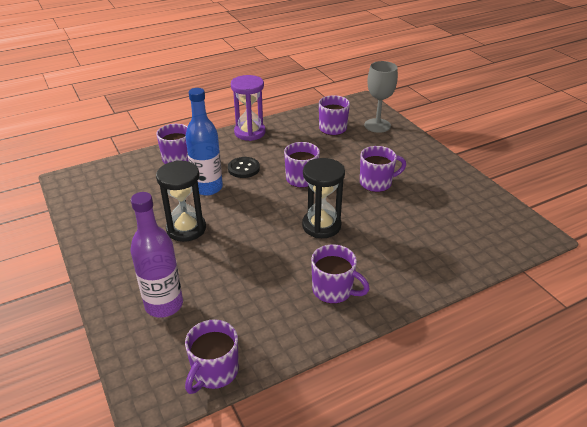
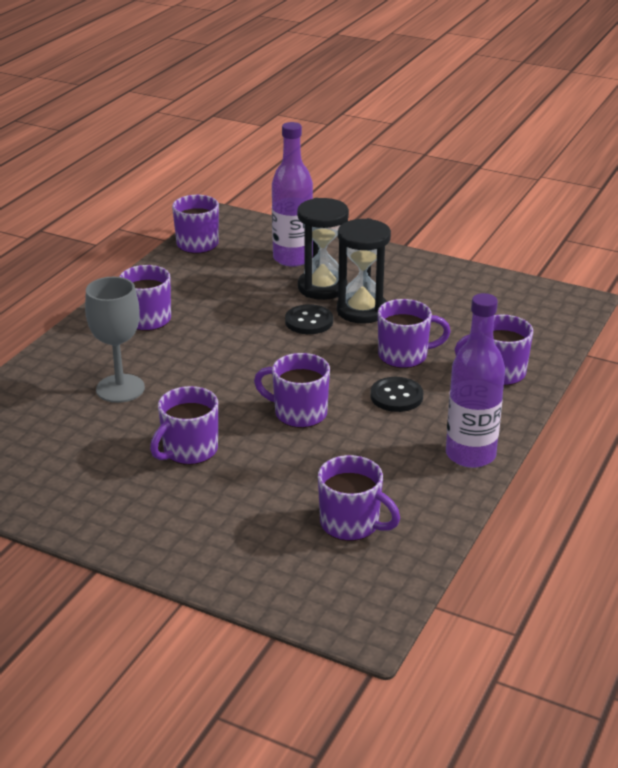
camera: 145 degrees right, 5 degrees down
blue bottle [185,88,223,196] -> purple mug [378,299,451,368]
purple hourglass [231,75,266,141] -> purple bottle [446,293,505,468]
black hourglass [302,158,345,238] -> black hourglass moved to [297,198,349,300]
grey goblet [364,61,398,133] -> grey goblet moved to [85,277,145,403]
none -> black button [285,304,333,334]

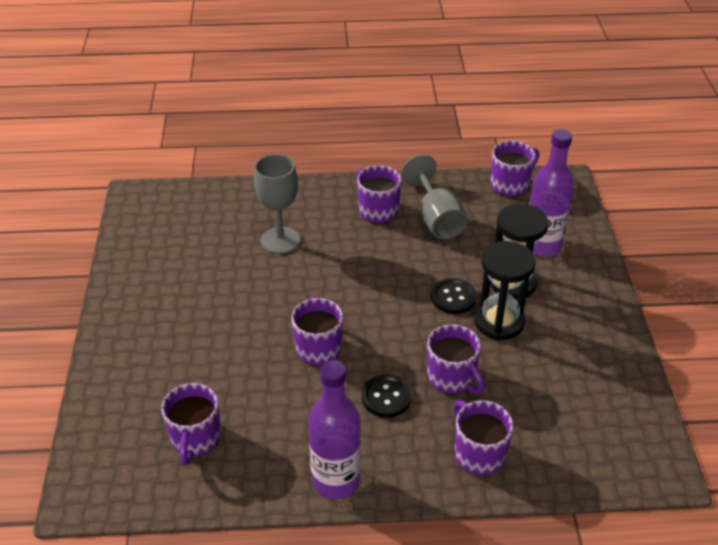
camera: 60 degrees right, 10 degrees up
purple mug [150,386,218,465] -> none
none -> grey goblet [401,155,468,240]

